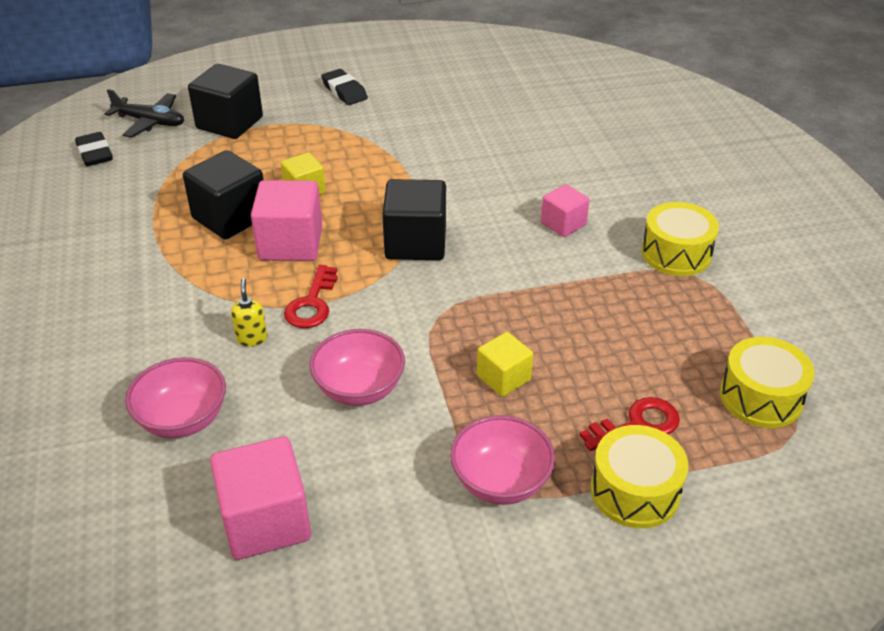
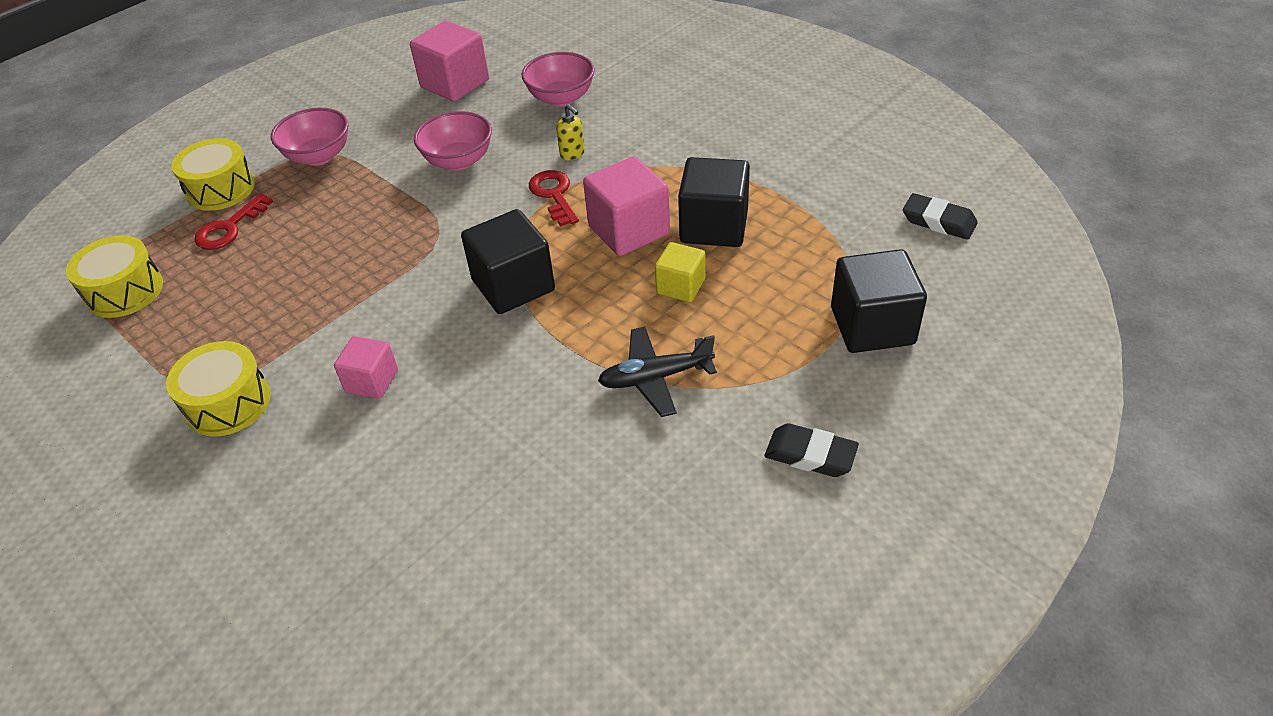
camera: 150 degrees right, 5 degrees up
black plane [105,89,184,138] -> black plane moved to [598,327,717,417]
yellow cube [477,332,533,397] -> none

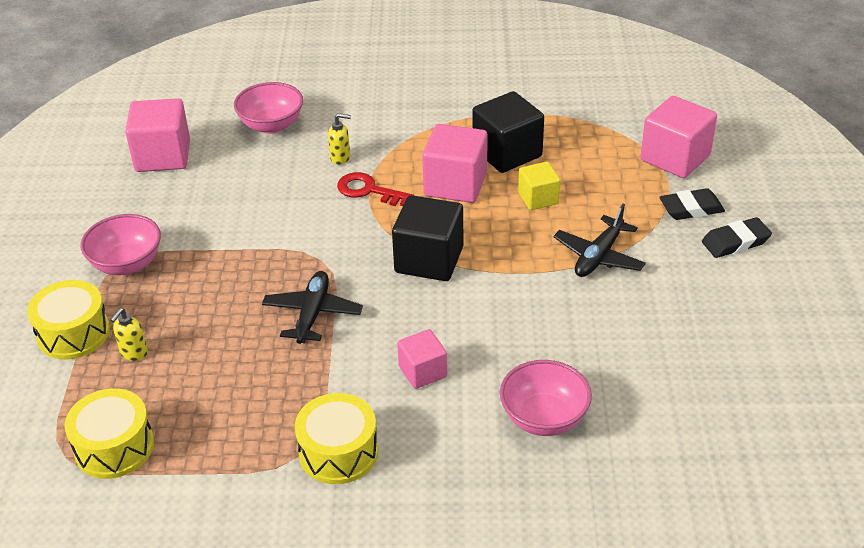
camera: 45 degrees left, 5 degrees down
red key [194,193,273,250] -> yellow soap dispenser [110,308,148,361]
pink bowl [414,111,492,170] -> pink bowl moved to [500,360,592,436]
black cube [831,249,927,353] -> pink cube [640,96,717,178]
black eraser [903,193,978,240] -> black eraser moved to [659,188,725,220]
none -> black plane [262,271,363,344]

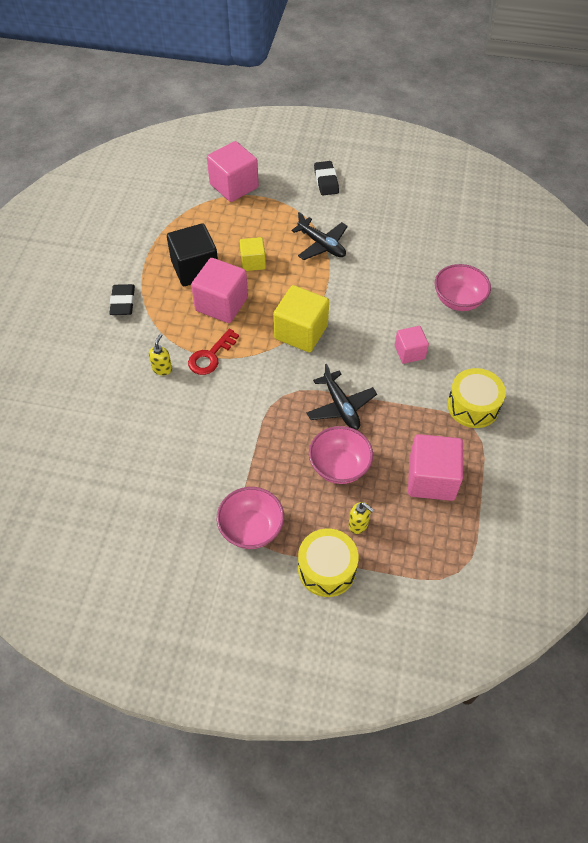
camera: 80 degrees left, 15 degrees up
yellow drum [65,388,154,479] -> none
pink cube [125,98,190,172] -> pink cube moved to [408,434,463,501]
pink bowl [234,82,303,134] -> pink bowl moved to [309,426,373,484]
black plane [262,271,363,344] -> black plane turned 135 degrees counterclockwise [307,364,377,430]
black cube [392,195,463,281] -> yellow cube [273,285,329,352]
black eraser [659,188,725,220] -> black eraser moved to [109,284,135,315]

